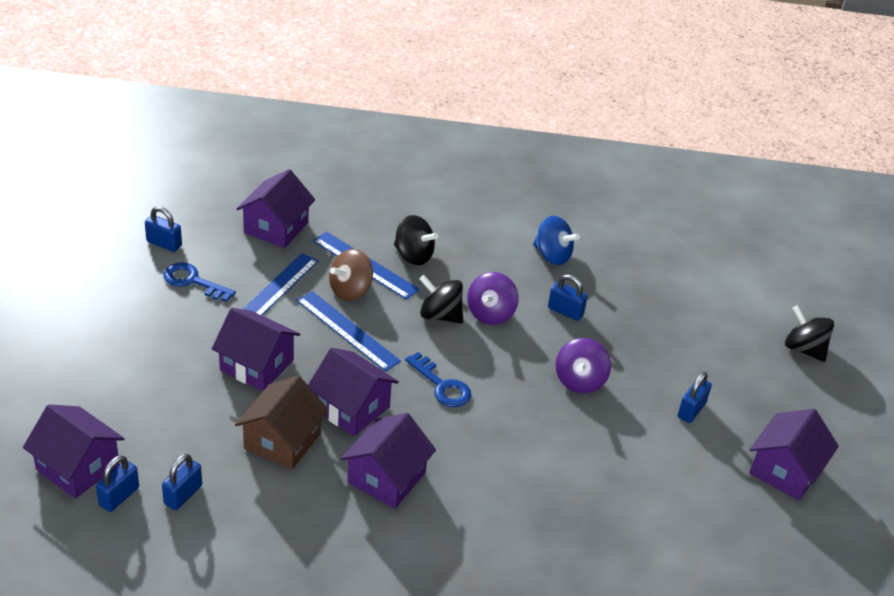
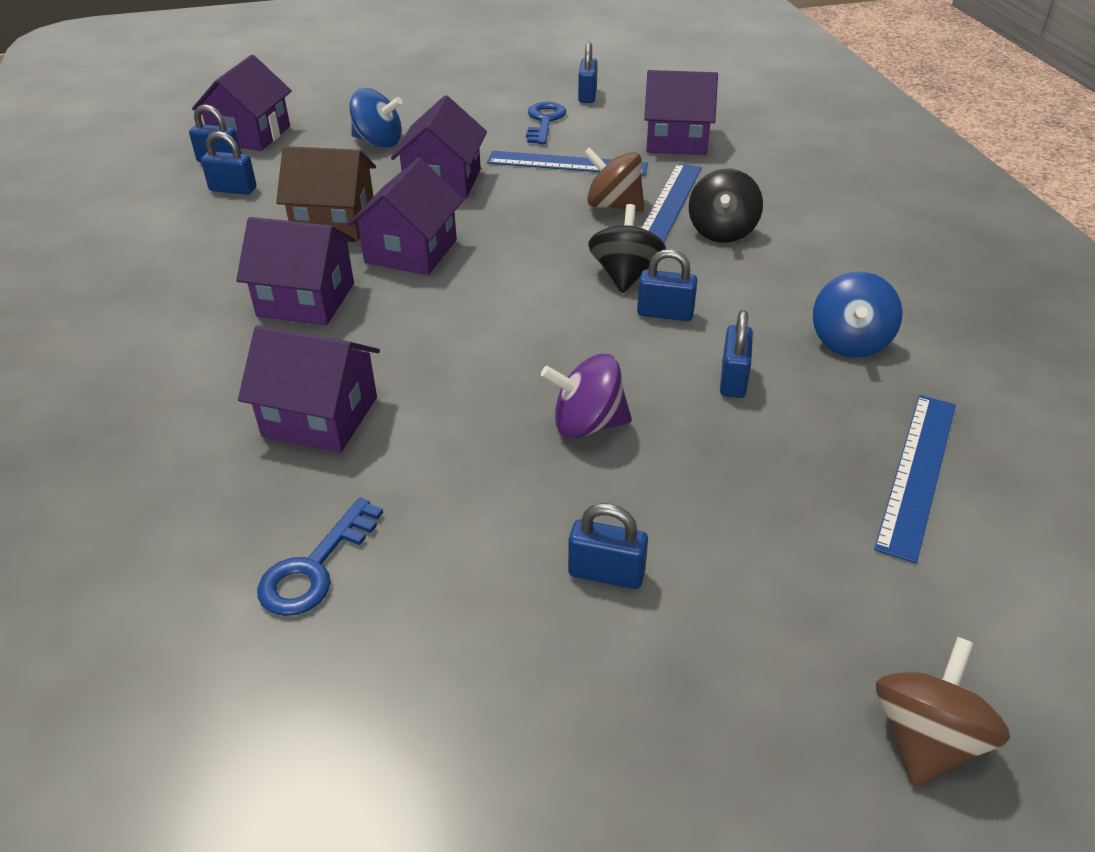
camera: 75 degrees right, 0 degrees up
blue ruler [296,291,401,372] -> blue ruler moved to [874,395,956,563]
blue key [405,352,471,407] -> blue key moved to [257,498,383,616]
purple spinning top [467,272,519,325] -> blue padlock [637,249,698,321]
purple house [749,409,839,501] -> purple house moved to [238,325,380,453]
black spinning top [785,305,834,362] -> brown spinning top [876,637,1010,786]
none -> blue spinning top [349,88,402,148]

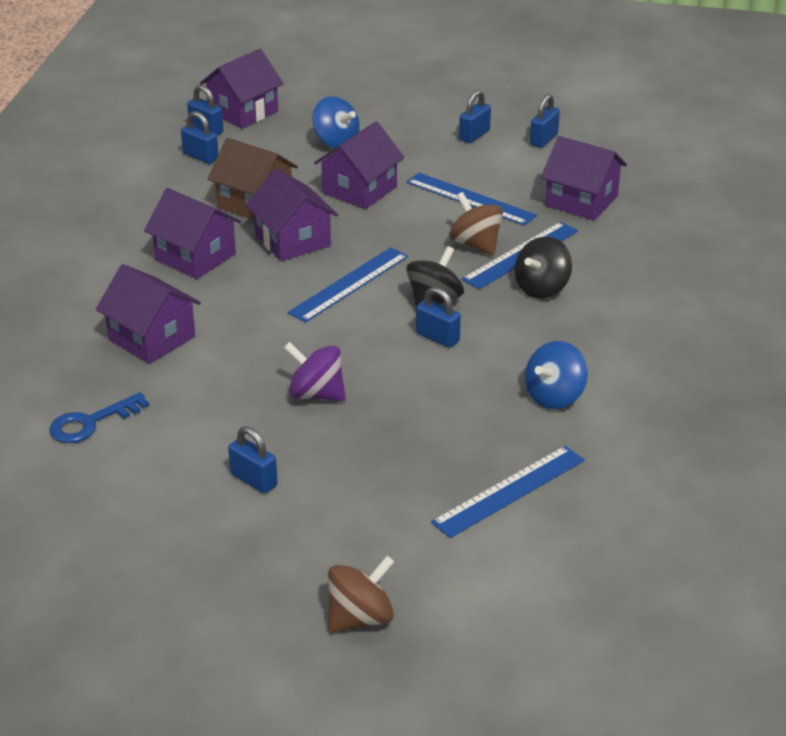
camera: 25 degrees right, 5 degrees down
purple house [348,158,463,275] -> purple house turned 75 degrees counterclockwise [246,168,338,261]
blue key [526,102,567,144] -> none
blue padlock [720,310,753,398] -> blue padlock moved to [459,90,491,143]
none -> blue ruler [287,247,408,323]

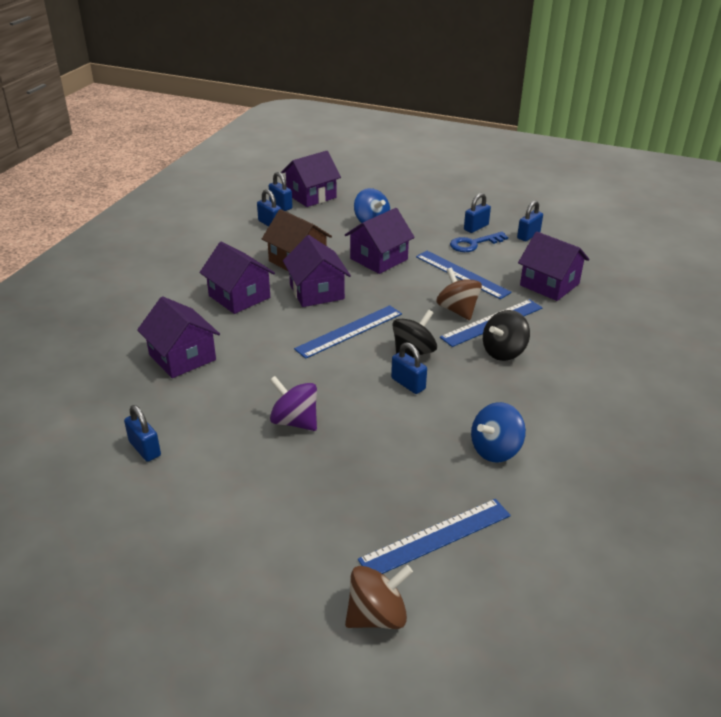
camera: 10 degrees right, 0 degrees up
blue key [49,392,149,443] -> blue key moved to [450,232,508,252]
blue padlock [228,426,278,494] -> blue padlock moved to [124,405,161,462]
brown spinning top [328,556,394,633] -> brown spinning top moved to [345,565,413,629]

